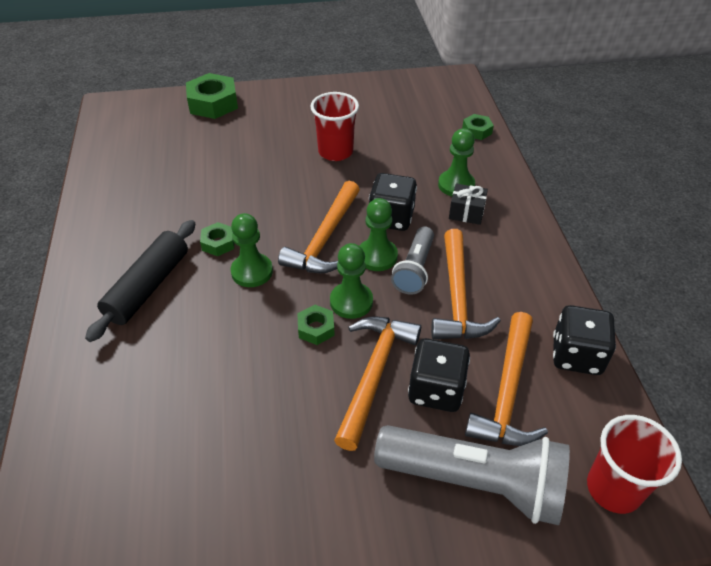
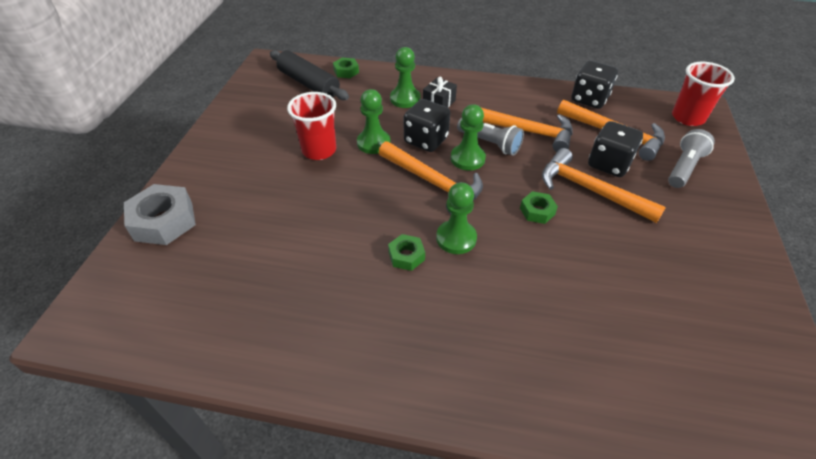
camera: 70 degrees left, 0 degrees up
black rolling pin [85,220,195,342] -> black rolling pin moved to [270,50,349,100]
green nut [186,73,238,119] -> grey nut [124,184,196,245]
green pawn [330,243,373,319] -> green pawn moved to [357,89,391,154]
grey flashlight [374,425,570,525] -> grey flashlight [668,129,715,188], size x0.57

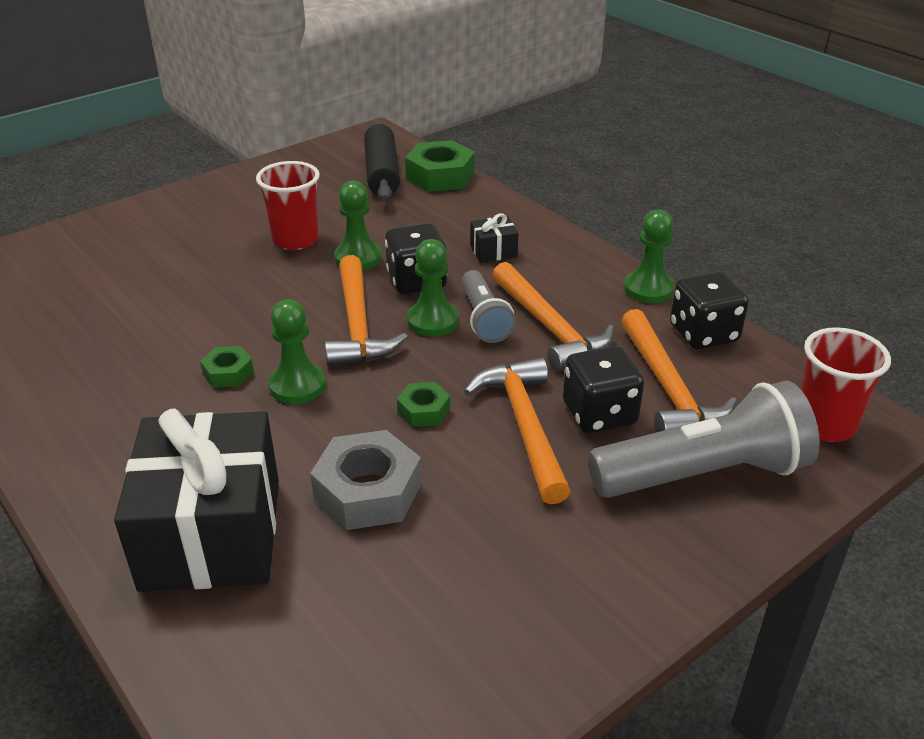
camera: 40 degrees right, 10 degrees down
grey nut [124,184,196,245] -> grey nut moved to [310,430,422,530]
green nut [333,57,359,78] -> green nut [405,140,475,192], size x1.86
green pawn [390,47,421,108] -> green pawn moved to [624,209,674,303]
grey flashlight [668,129,715,188] -> grey flashlight [588,381,820,498], size x1.75
none -> black gift [114,408,279,592]

